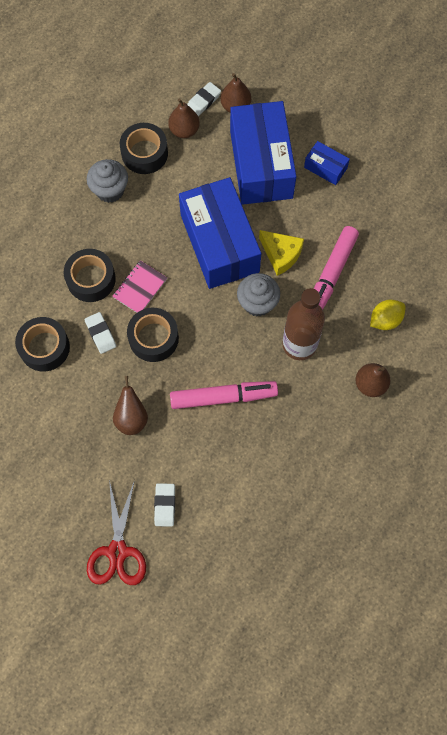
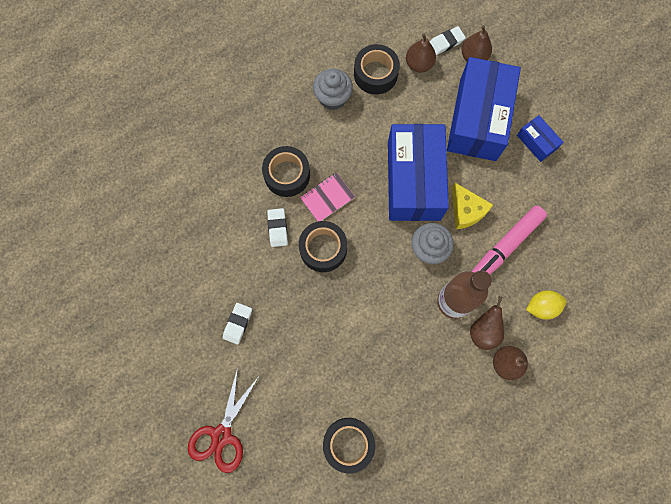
camera: 20 degrees right, 5 degrees up
black tape [15,317,70,372] -> black tape moved to [323,418,375,474]
brown pear [113,376,148,435] -> brown pear moved to [470,296,504,350]
white eraser [154,483,175,527] -> white eraser moved to [223,303,252,345]
pink marker [170,381,278,409] -> none

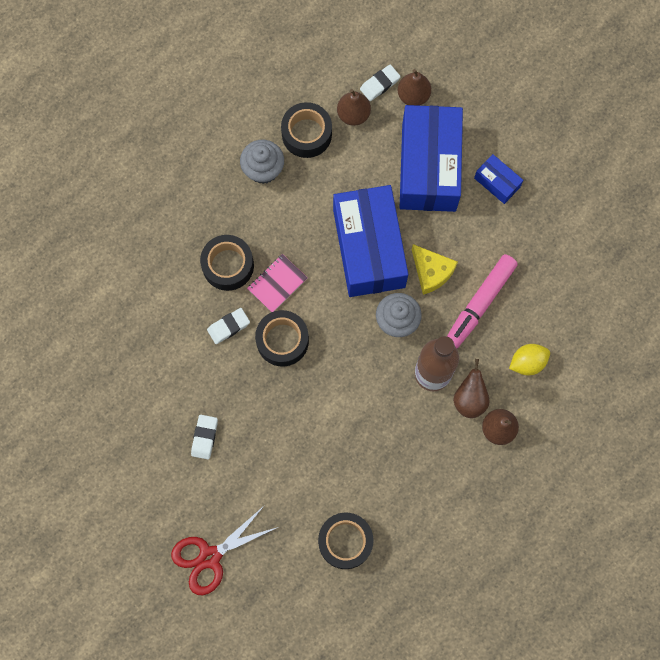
camera: 10 degrees left, 0 degrees up
red scissors [188,367,260,473] -> red scissors turned 45 degrees clockwise [171,505,278,595]
white eraser [267,208,288,247] -> white eraser turned 75 degrees clockwise [207,308,250,344]

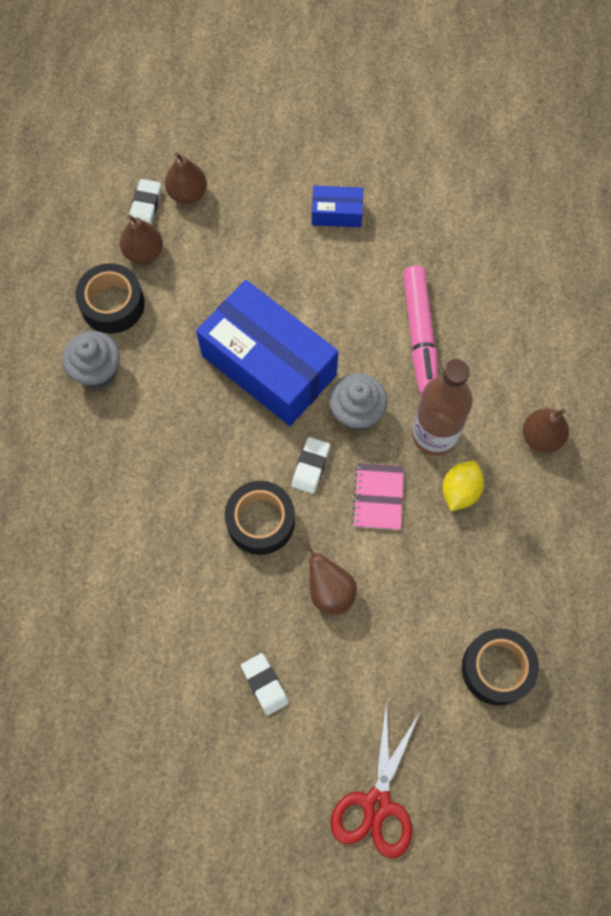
camera: 40 degrees left, 5 degrees down
black tape [200,235,254,291] -> none
white eraser [207,308,250,344] -> white eraser moved to [292,437,330,494]
pink notebook [247,254,308,312] -> pink notebook moved to [352,463,404,530]
blue box [400,105,463,212] -> none
yellow cheese [412,244,458,295] -> none
brown pear [453,359,490,418] -> brown pear moved to [304,542,357,614]
yellow lemon [509,344,550,375] -> yellow lemon moved to [442,461,484,511]

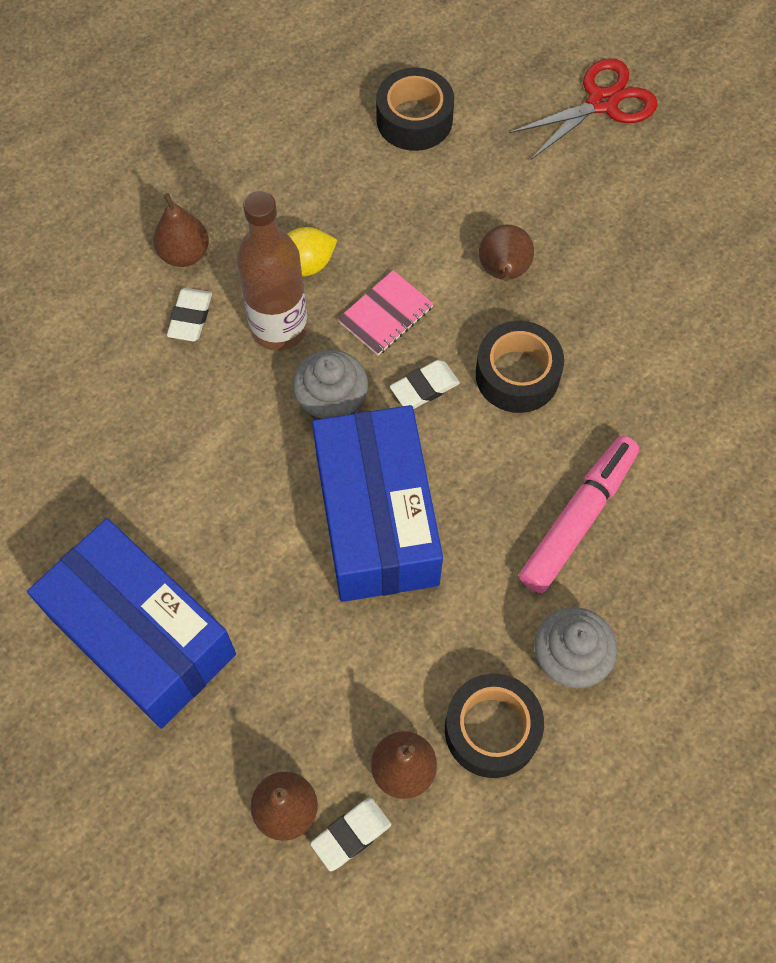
camera: 140 degrees left, 5 degrees down
white eraser [241,653,289,715] -> white eraser moved to [167,288,212,341]
blue box [312,186,363,227] -> blue box [27,518,236,728], size x2.27
pink marker [403,265,438,395] -> pink marker moved to [519,436,639,593]

